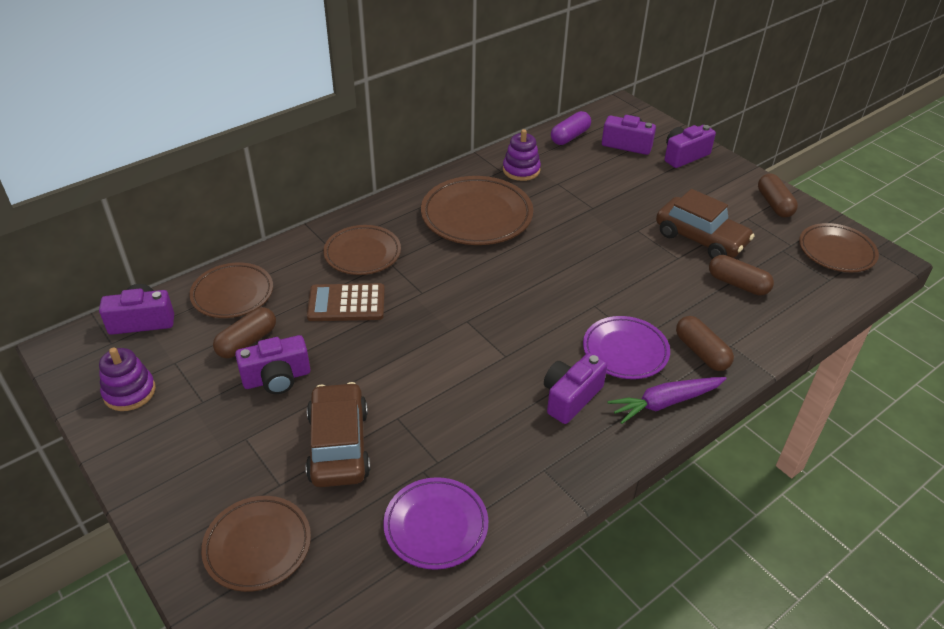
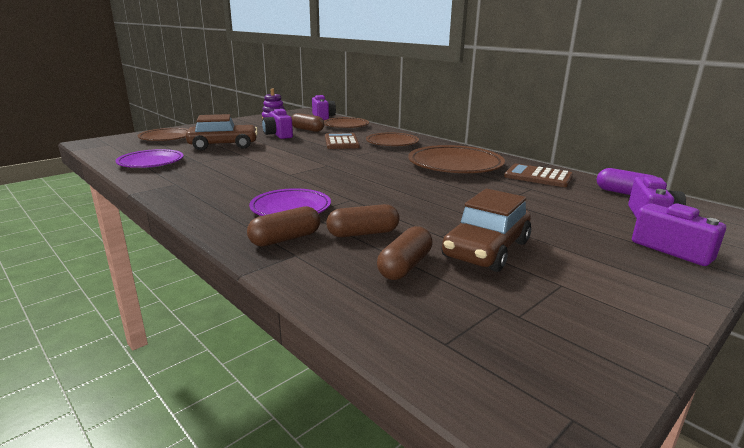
camera: 85 degrees right, 20 degrees down
purple stacking toy [503,129,541,181] -> brown calculator [504,164,573,187]
purple camera [544,353,607,424] -> none
purple carrot [607,377,726,424] -> none
brown capsule [758,174,798,218] -> brown capsule moved to [326,204,400,237]
brown plate [799,223,879,272] -> none

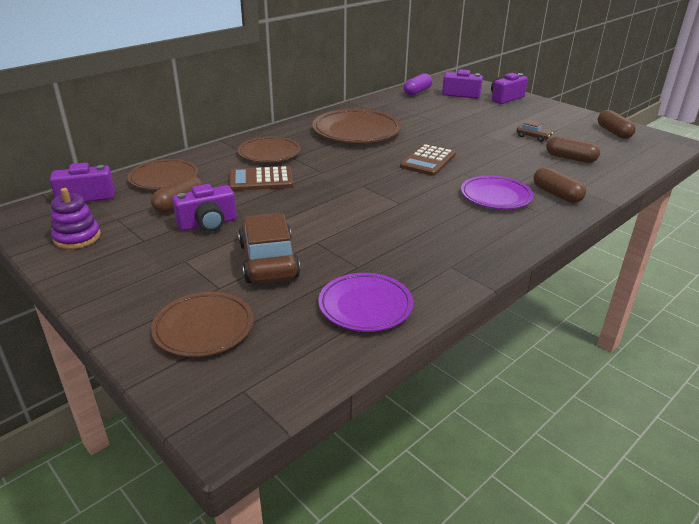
camera: 90 degrees left, 10 degrees up
brown capsule [326,204,400,237] -> brown capsule moved to [598,110,636,139]
brown car [442,189,531,272] -> brown car [516,120,553,142], size x0.47
brown calculator [504,164,573,187] -> brown calculator moved to [400,144,456,176]

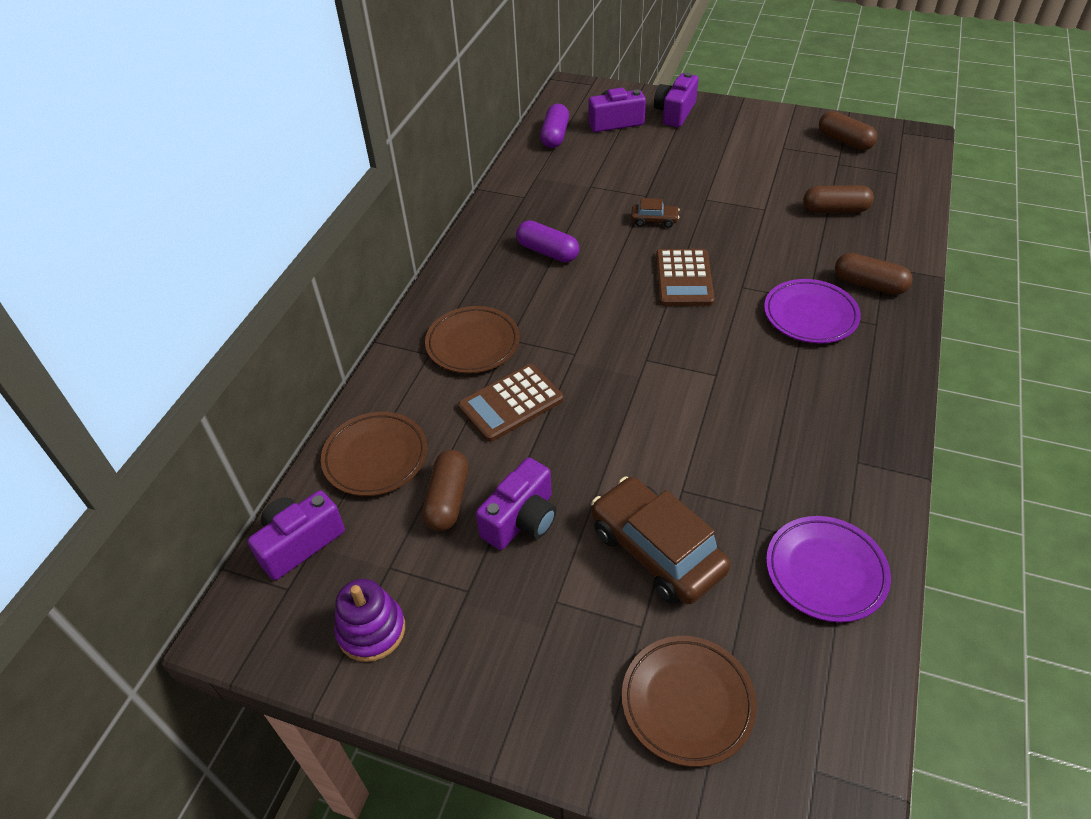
camera: 25 degrees left, 15 degrees up
brown plate [312,109,401,143] -> purple capsule [516,220,579,263]
brown car [516,120,553,142] -> brown car moved to [631,198,680,228]

